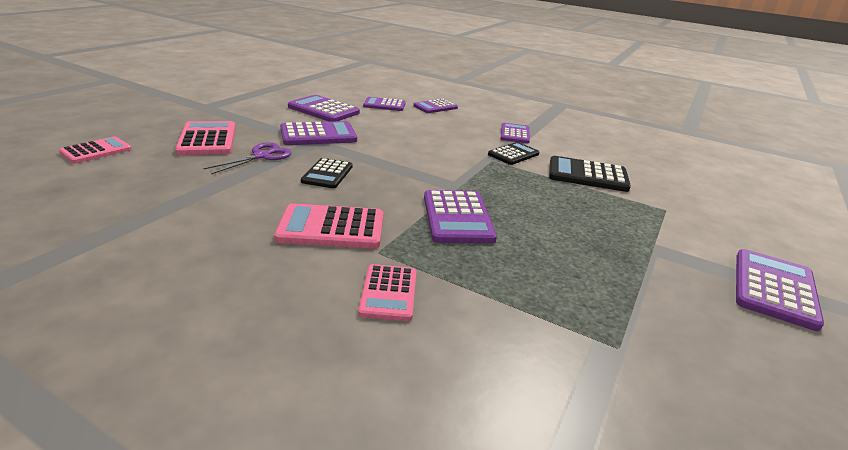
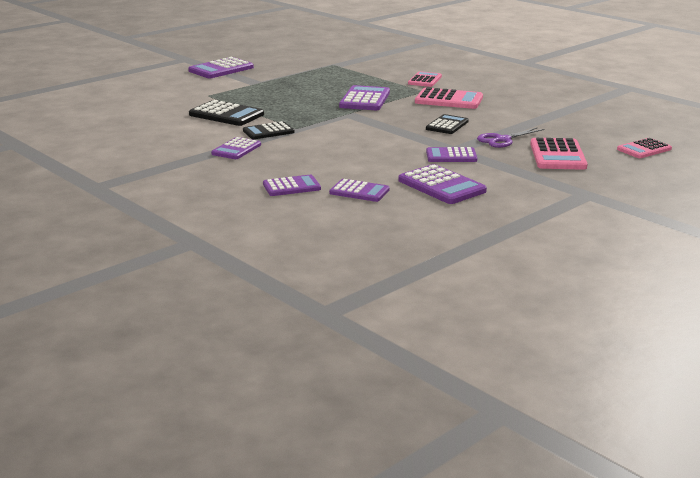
camera: 160 degrees left, 5 degrees down
purple calculator [280,121,357,145] -> purple calculator [426,147,477,162], size x0.66

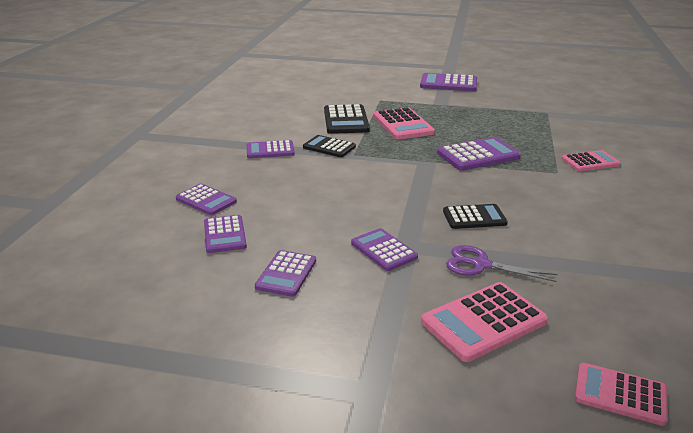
camera: 55 degrees right, 5 degrees up
purple calculator [398,164,487,204] -> purple calculator [255,250,316,297], size x0.66
pink calculator [415,87,483,109] -> pink calculator moved to [373,107,435,140]

